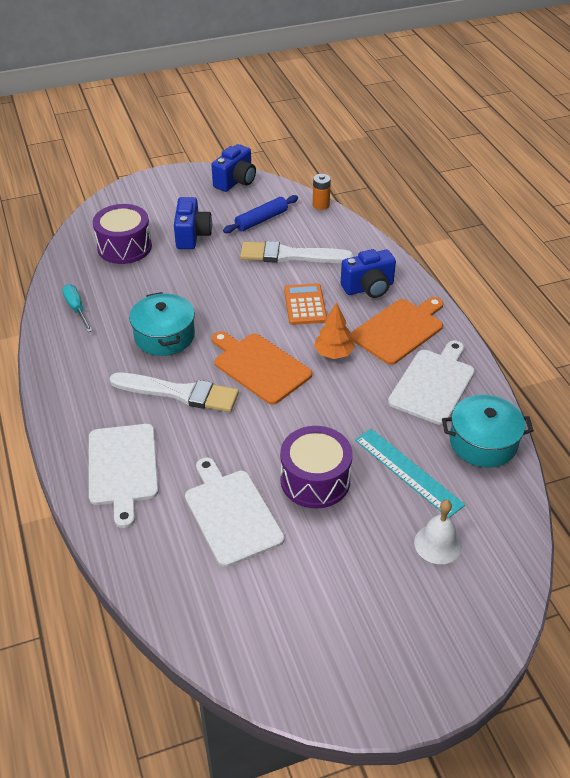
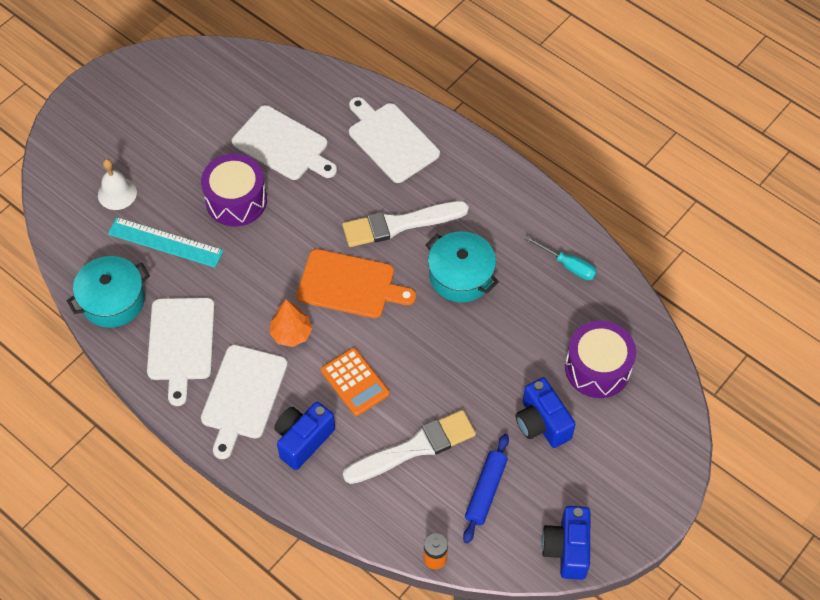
camera: 150 degrees right, 15 degrees up
orange cutting board [350,297,443,365] -> white cutting board [201,345,288,459]

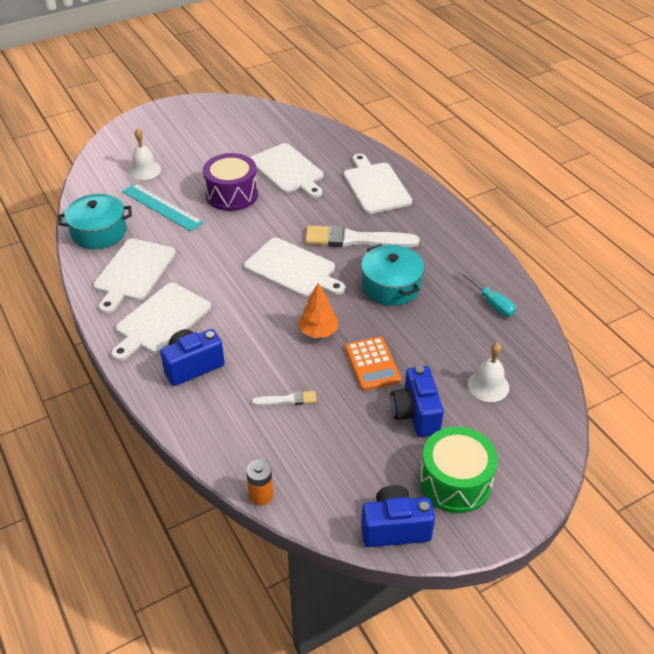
camera: 20 degrees right, 15 degrees down
orange tree [270,299,312,347] -> orange tree moved to [298,283,338,338]
orange cutting board [297,249,416,318] -> white cutting board [244,238,345,297]
orange calculator [321,348,389,416] -> orange calculator moved to [345,337,401,391]
white brush [343,410,476,484] -> white brush [252,391,316,406], size x0.47
blue rolling pin [463,434,509,543] -> none
blue camera [541,506,590,580] -> blue camera turned 60 degrees clockwise [361,485,435,547]
purple drum [565,321,636,398] -> white bell [468,342,509,402]
none -> green drum [419,426,498,513]

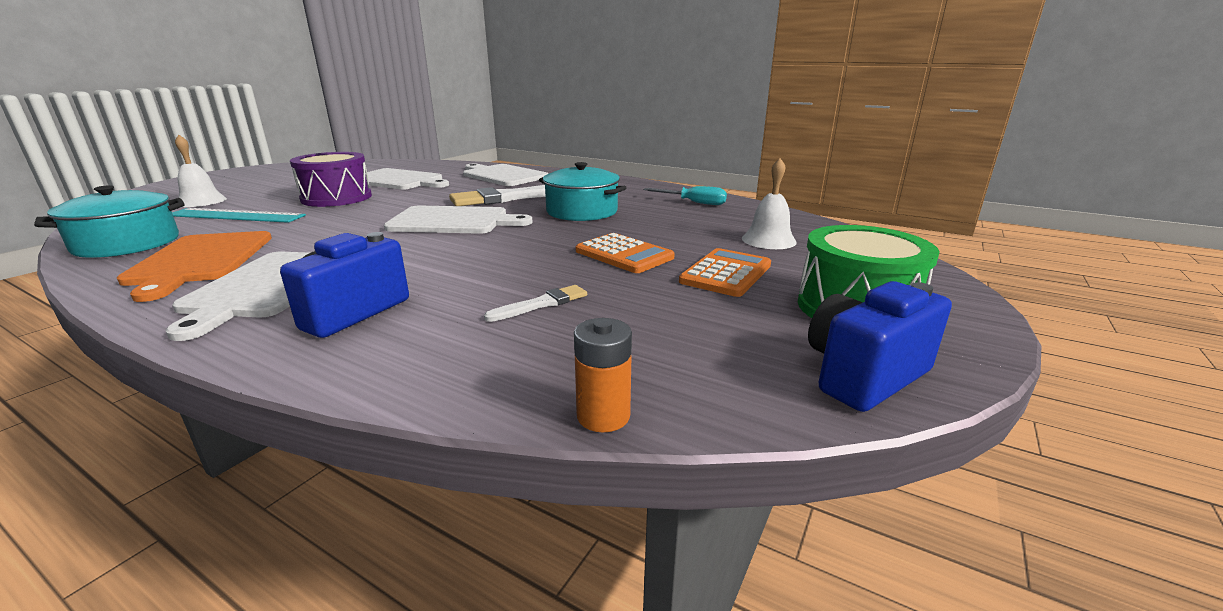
camera: 30 degrees left, 20 degrees down
white cutting board [93,238,176,314] -> orange cutting board [117,231,272,302]
orange tree [298,283,338,338] -> none
blue camera [390,366,444,437] -> orange calculator [679,248,771,297]

